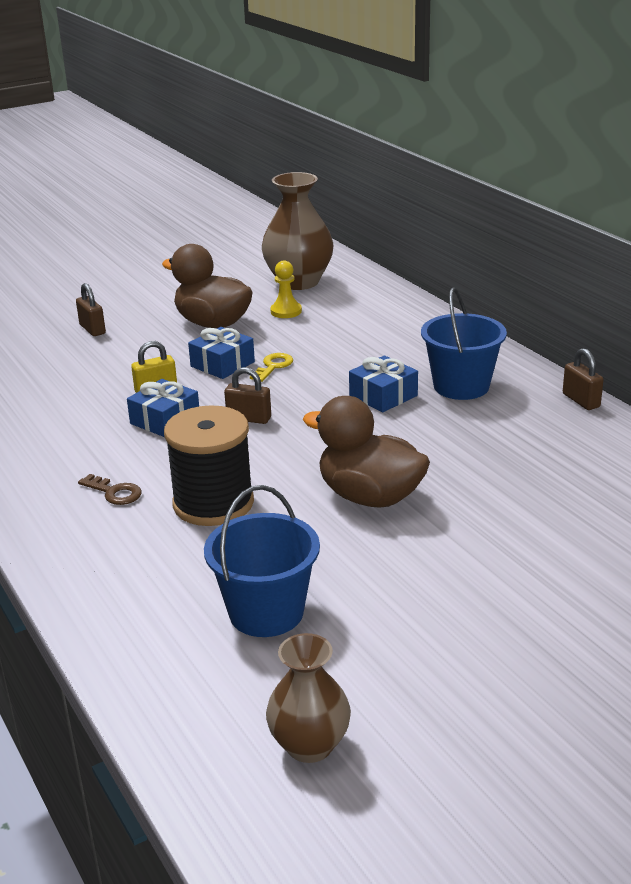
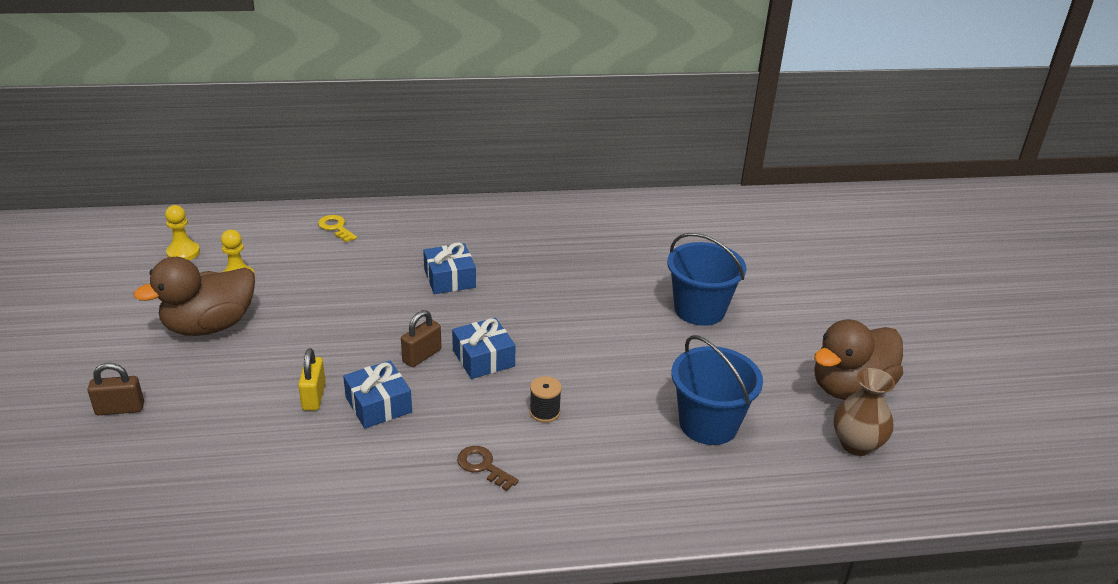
camera: 70 degrees left, 5 degrees up
brown key [78,474,142,505] -> brown key turned 105 degrees counterclockwise [457,446,519,491]
black spool [164,405,254,526] -> black spool [529,376,562,423], size x0.42
blue gift [188,327,255,379] -> blue gift moved to [452,318,516,379]
yellow key [250,353,293,382] -> yellow key moved to [318,215,357,242]
brown vase [262,172,334,290] -> yellow pawn [165,205,200,260]
brown duck [303,396,430,508] -> brown duck moved to [814,319,903,400]
blue bucket [421,288,507,400] -> blue bucket moved to [667,233,746,326]
brown padlock [563,348,604,410] -> none

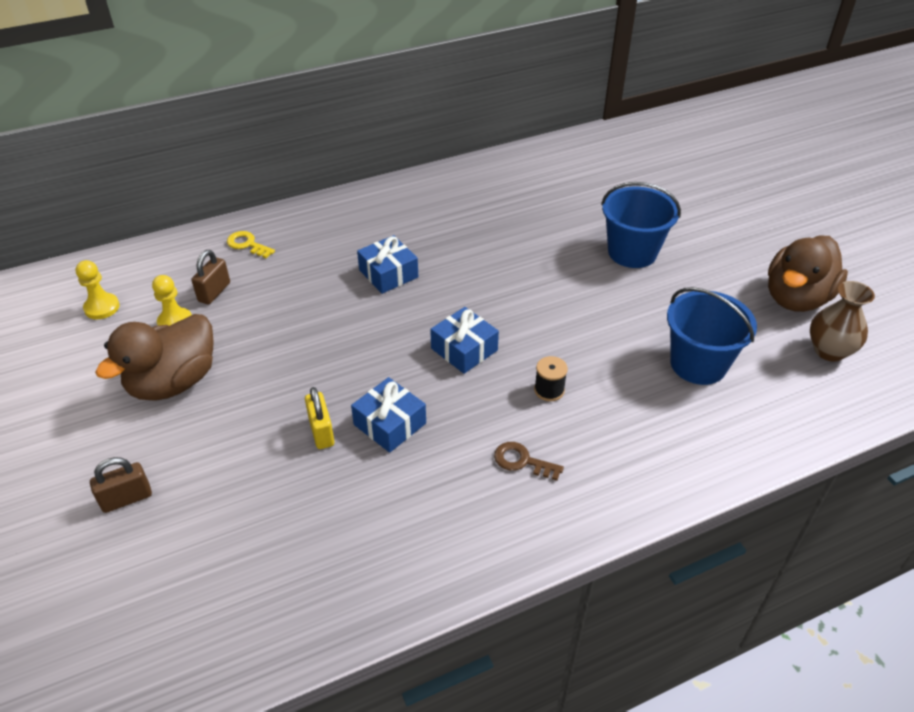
camera: 15 degrees left, 10 degrees up
brown padlock [401,310,441,367] -> brown padlock moved to [191,250,230,305]

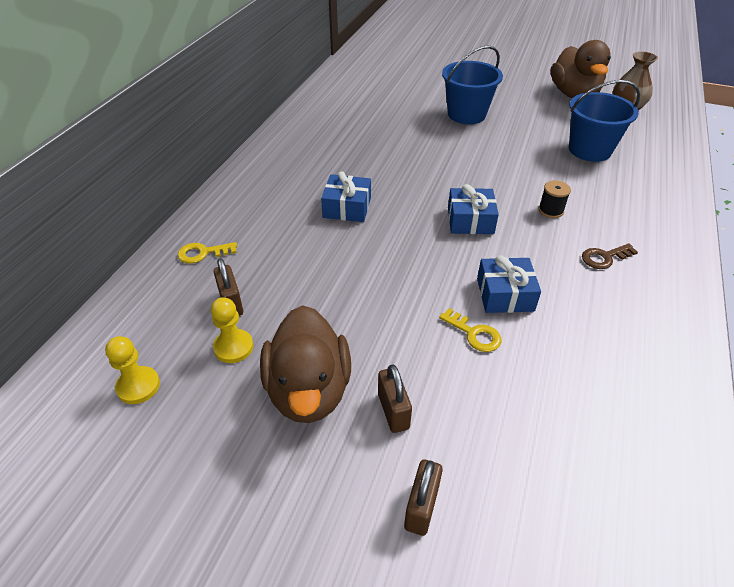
camera: 45 degrees left, 0 degrees up
yellow padlock [305,387,334,449] -> yellow key [439,308,502,352]
none -> brown padlock [378,365,412,433]

